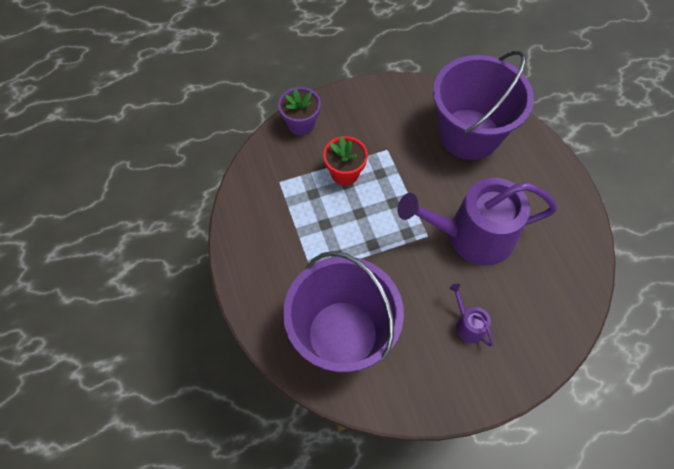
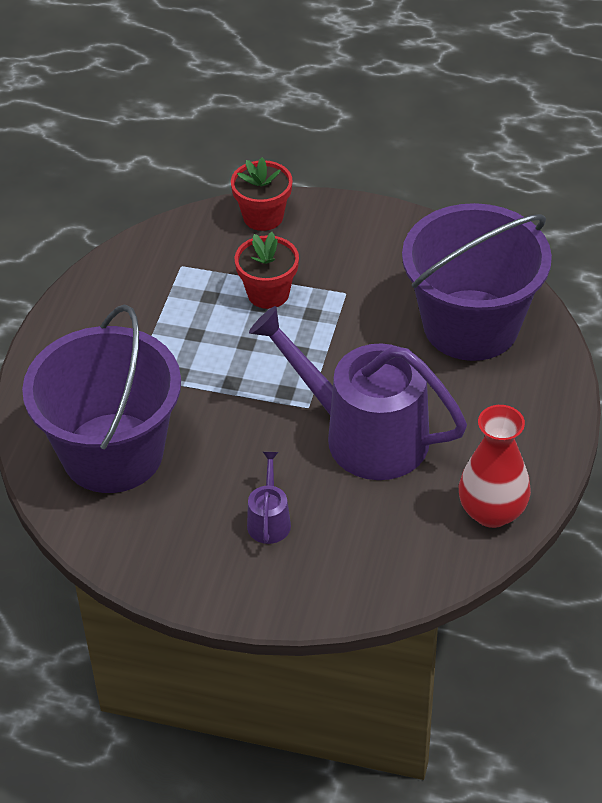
camera: 35 degrees right, 15 degrees down
purple flower pot [278,87,321,135] -> red flower pot [231,157,292,231]
none -> red vase [459,405,531,528]

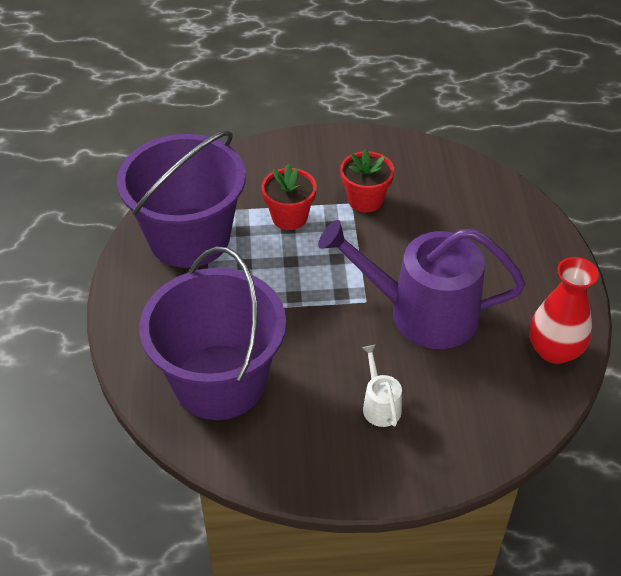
camera: 20 degrees left, 0 degrees up
red flower pot [231,157,292,231] -> red flower pot moved to [340,149,394,213]
purple watering can [247,452,291,544] -> white watering can [362,345,402,427]
purple bucket [402,203,552,361] -> purple bucket moved to [117,130,246,268]

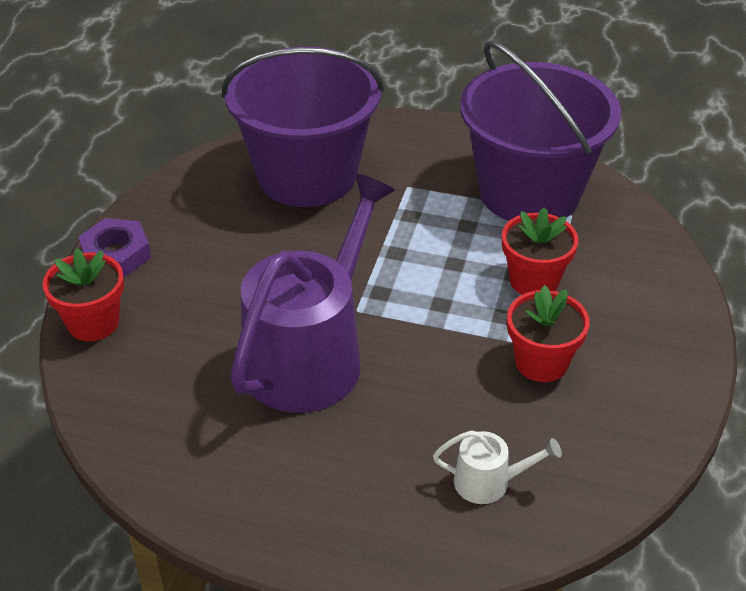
camera: 110 degrees right, 5 degrees down
white watering can [362,345,402,427] -> white watering can moved to [433,430,562,504]
red vase [529,257,599,364] -> none
none -> red flower pot [42,249,124,341]
none -> purple nut [78,218,151,277]

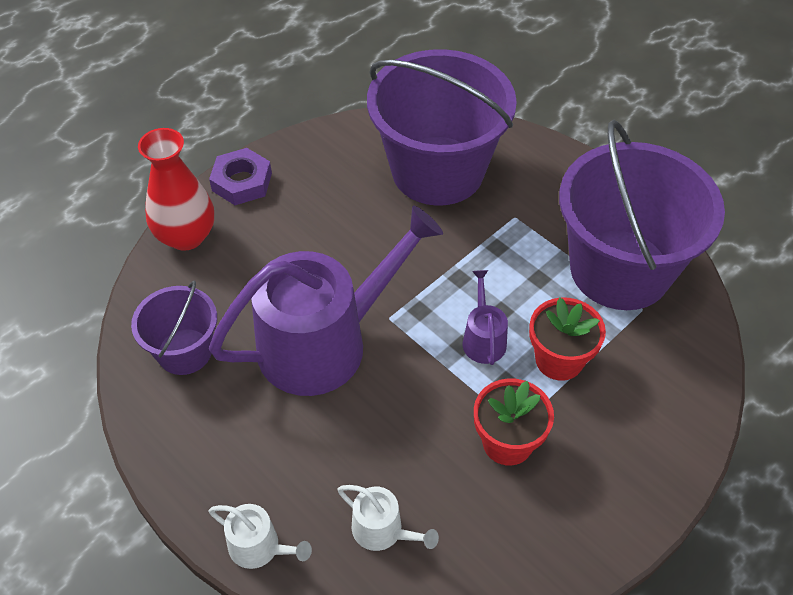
camera: 30 degrees right, 10 degrees up
red flower pot [42,249,124,341] -> red vase [138,128,214,251]
none -> purple bucket [131,281,217,375]
none -> white watering can [209,504,312,569]
none -> purple watering can [463,270,508,365]

